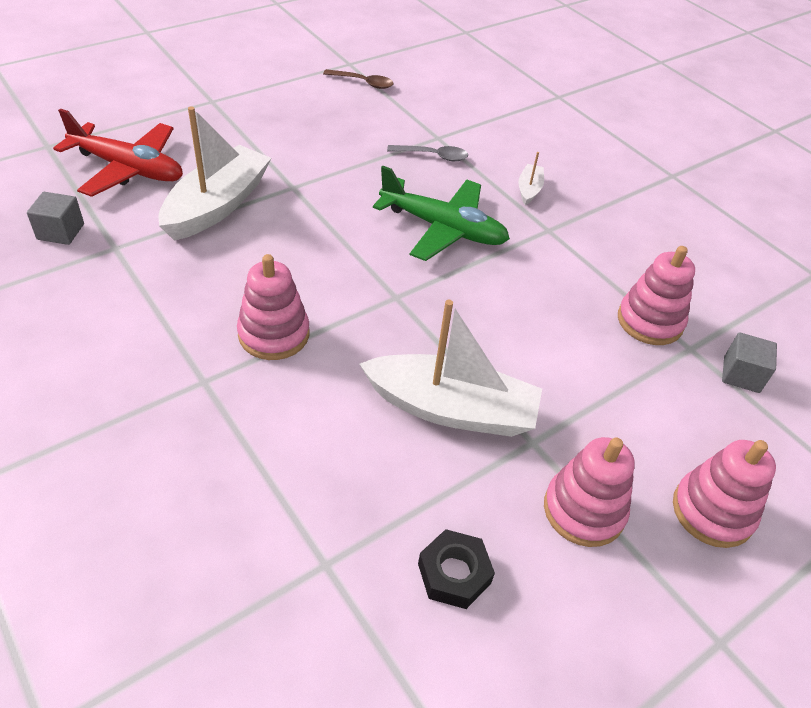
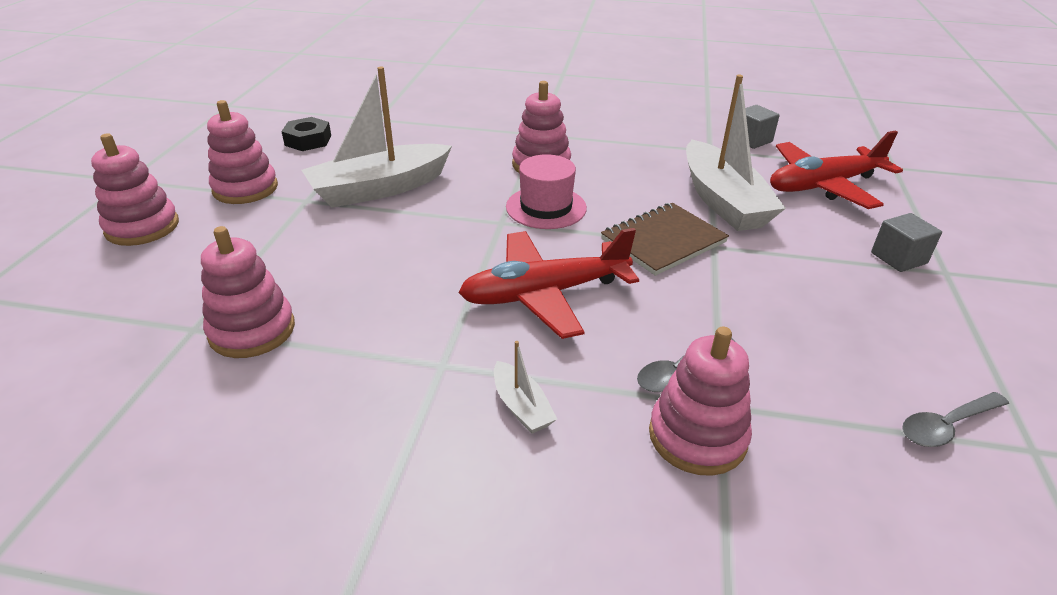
camera: 140 degrees right, 10 degrees down
brown spoon [323,69,394,89] -> grey spoon [902,392,1009,447]
green plane [373,166,510,261] -> red plane [459,228,639,339]
grey cube [722,332,777,393] -> grey cube moved to [871,213,942,272]
none -> pink hat [506,154,587,229]
none -> brown notebook [601,203,729,276]
none -> pink stacking toy [649,327,752,476]

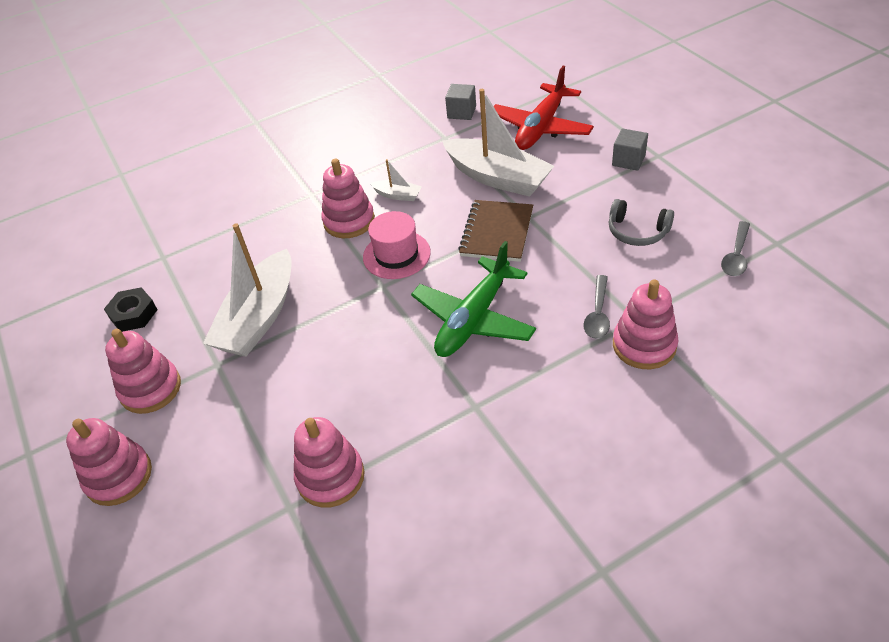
camera: 35 degrees left, 10 degrees up
red plane [459,228,639,339] -> green plane [411,241,536,357]
white boat [494,341,557,434] -> white boat moved to [370,159,422,201]
none -> grey headphones [609,199,674,246]

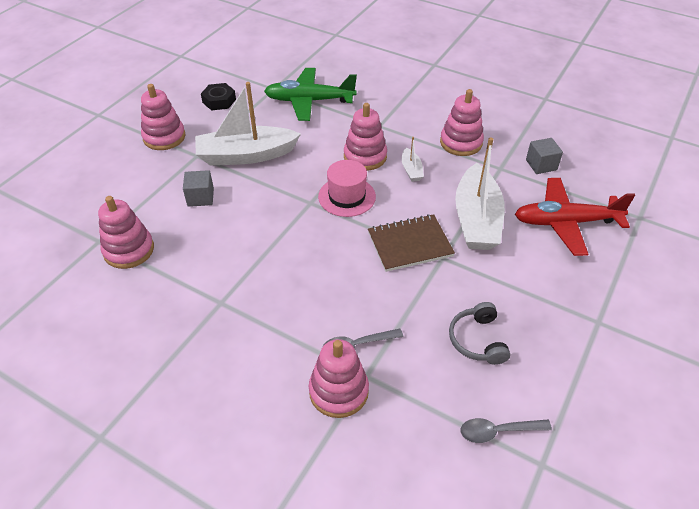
camera: 55 degrees right, 0 degrees up
pink stacking toy [66,418,152,506] -> pink stacking toy moved to [440,89,484,156]
green plane [411,241,536,357] -> green plane moved to [264,68,357,121]
grey cube [612,128,648,171] -> grey cube moved to [183,170,214,207]

